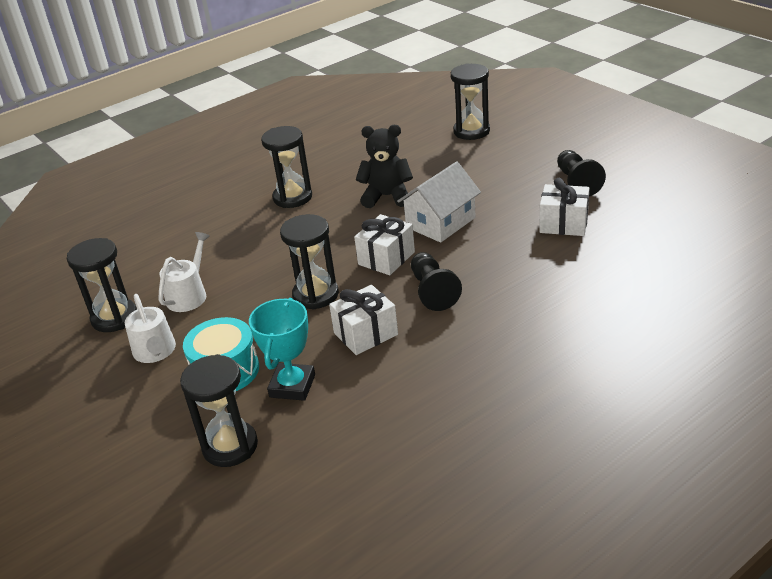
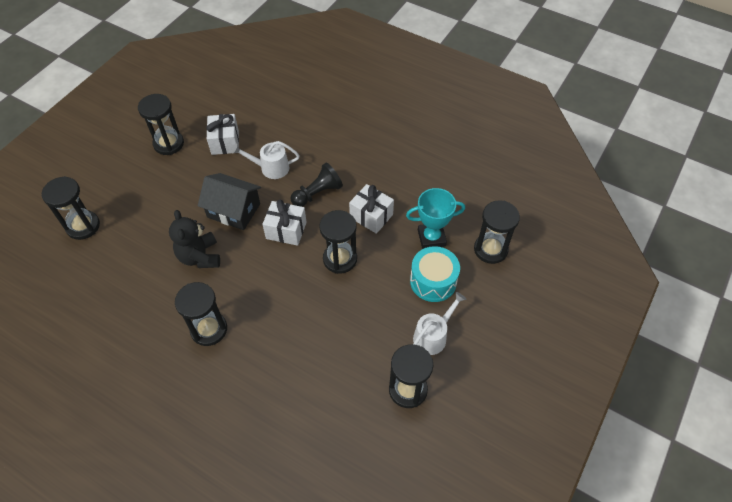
camera: 115 degrees left, 20 degrees up
white watering can [159,232,210,312] -> white watering can moved to [232,141,300,179]
white house [397,162,481,243] -> black house [198,173,261,230]
black pawn [557,150,606,196] -> black hourglass [138,94,184,155]

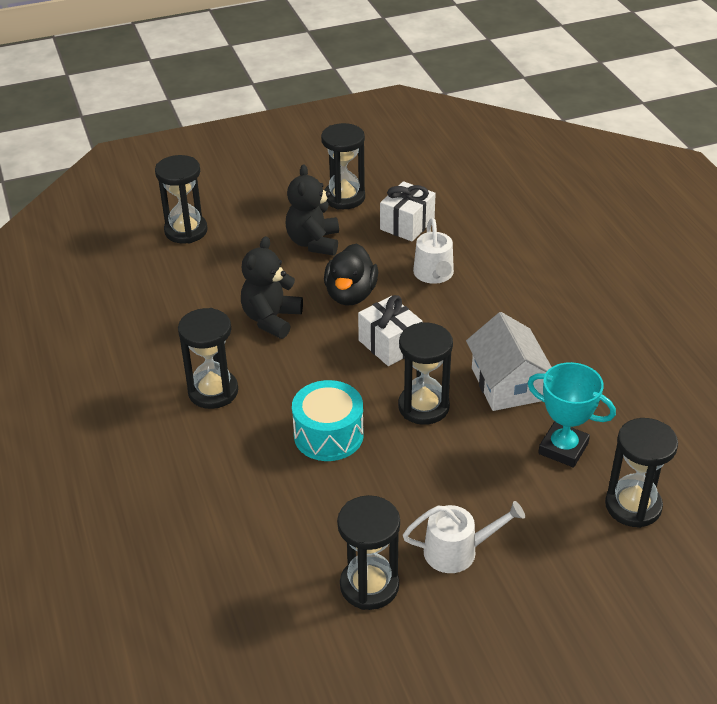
camera: 40 degrees right, 15 degrees down
black house [198,173,261,230] -> black duck [324,244,378,305]
white watering can [232,141,300,179] -> white watering can turned 135 degrees counterclockwise [413,218,454,284]
black pawn [291,162,343,207] -> none
white gift [349,184,394,234] -> white house [466,312,551,411]
turquoise drum [410,246,460,302] -> turquoise drum moved to [292,380,364,461]
none -> black teddy bear [286,165,339,256]

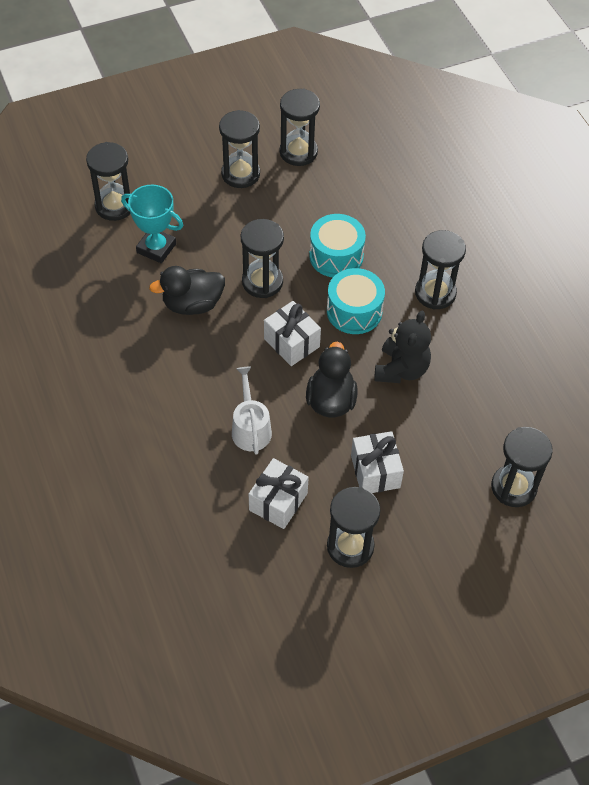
camera: 175 degrees right, 15 degrees up
black teddy bear [286,165,339,256] -> white gift [351,431,404,493]
white watering can [403,501,525,573] -> black hourglass [219,110,260,188]
white house [466,312,551,411] -> black duck [149,266,225,315]
none -> turquoise drum [327,268,385,334]

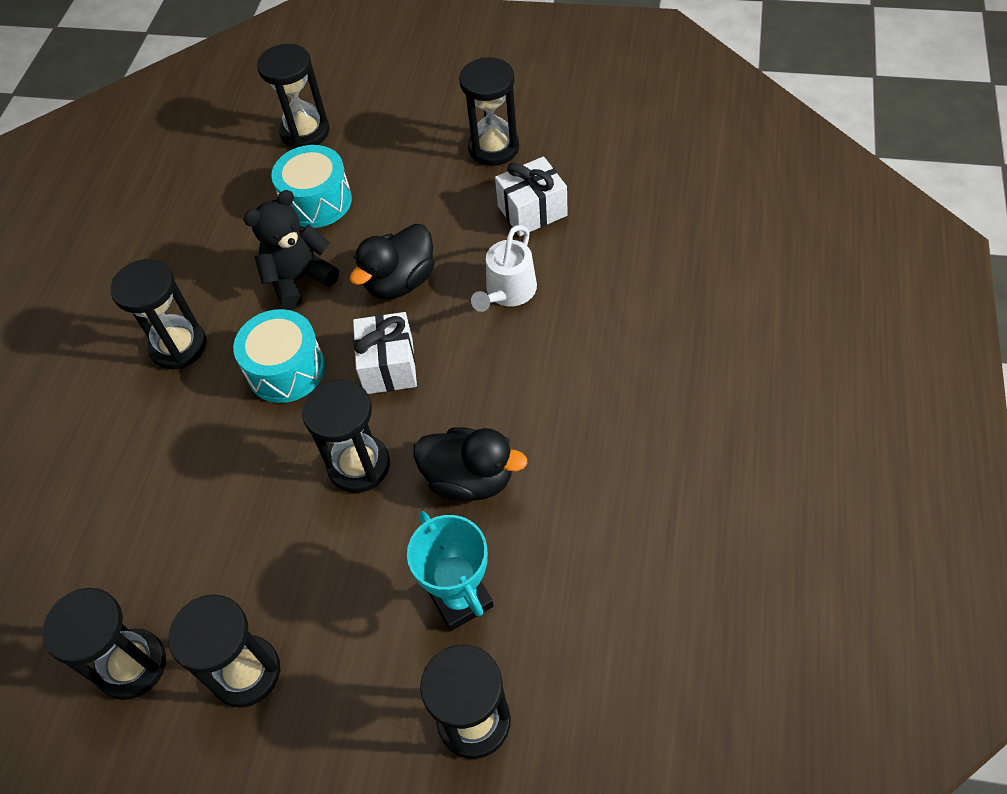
camera: 140 degrees left, 0 degrees up
turquoise drum [309,214,366,277] -> turquoise drum moved to [271,145,352,228]
white gift [351,431,404,493] -> none

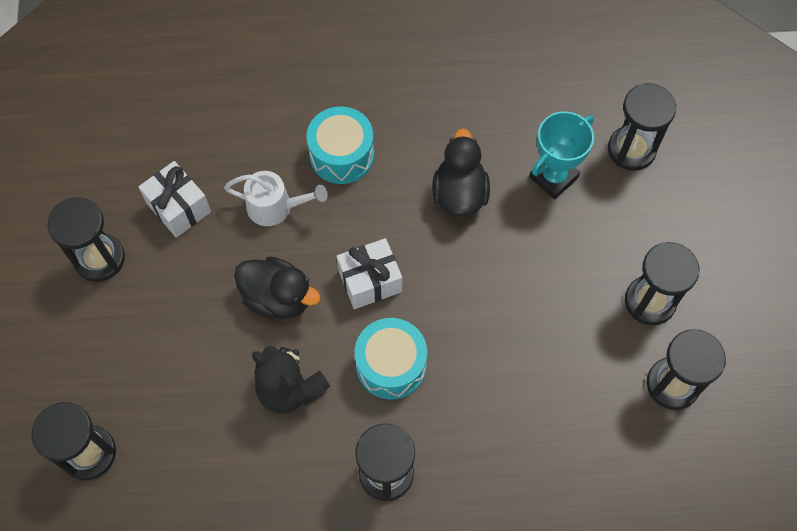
camera: 110 degrees left, 10 degrees up
turquoise drum [271,145,352,228] -> turquoise drum moved to [306,106,374,184]
black hourglass [302,379,390,493] -> none

